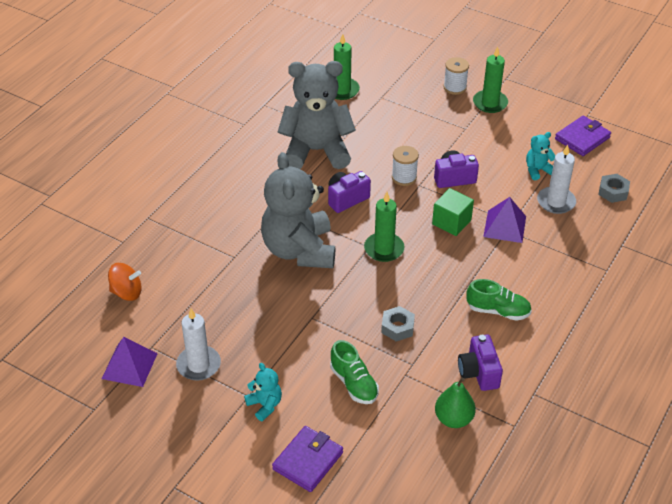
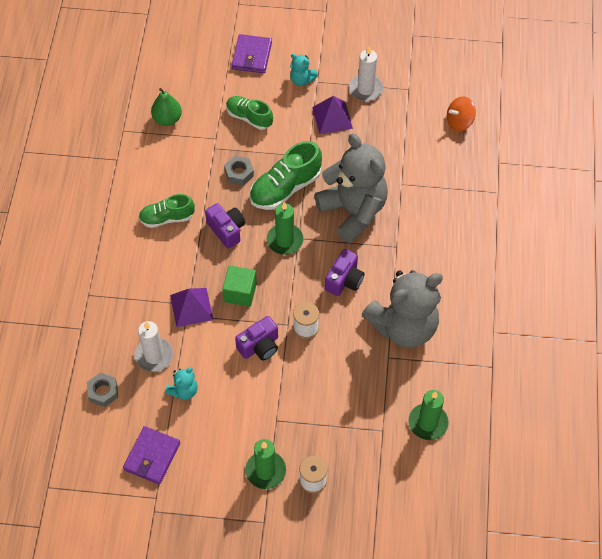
camera: 155 degrees right, 15 degrees up
purple pyramid [102,337,158,387] -> purple pyramid moved to [312,96,353,134]
purple camera [458,335,503,391] -> purple camera moved to [205,203,245,249]
none -> green shoe [250,141,322,210]

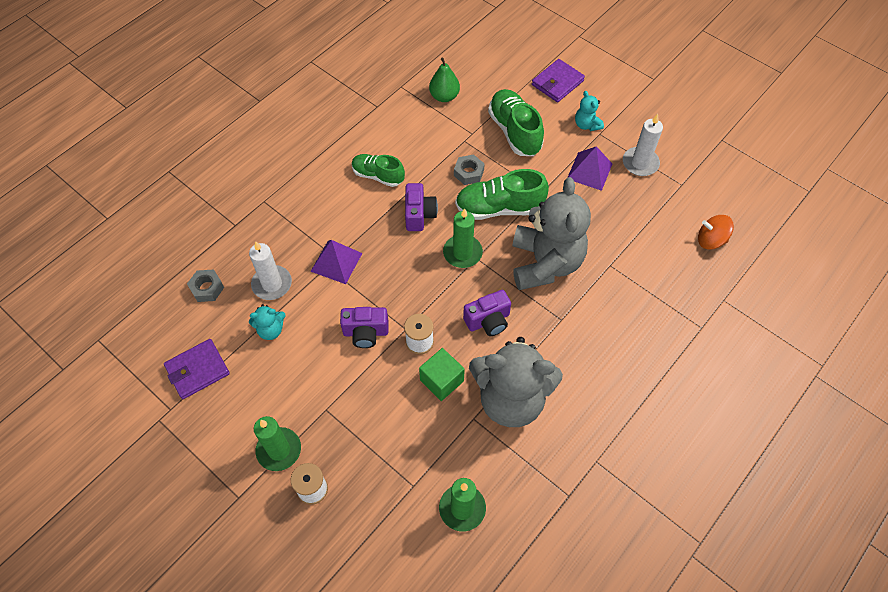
camera: 35 degrees right, 0 degrees up
green cube [222,265,257,307] -> green cube moved to [419,348,465,401]
green shoe [226,96,273,130] -> green shoe [488,89,544,156], size x1.52

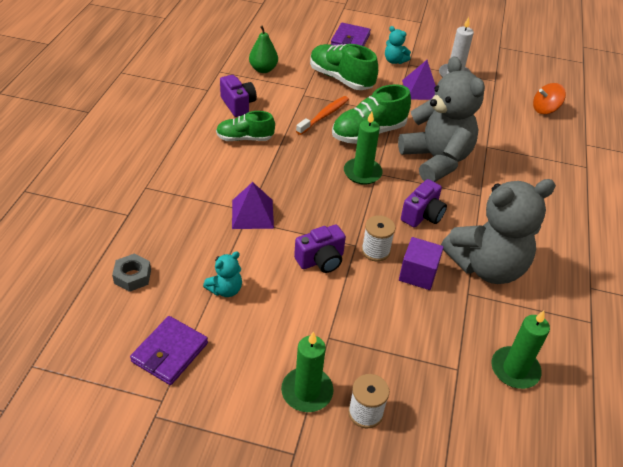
camera: 30 degrees left, 15 degrees down
white candle [249,241,292,300] -> none
purple camera [405,183,438,231] -> purple camera moved to [220,75,257,117]
green cube [419,348,465,401] -> purple cube [399,237,444,290]
grey nut [454,155,485,185] -> orange toothbrush [296,96,349,135]

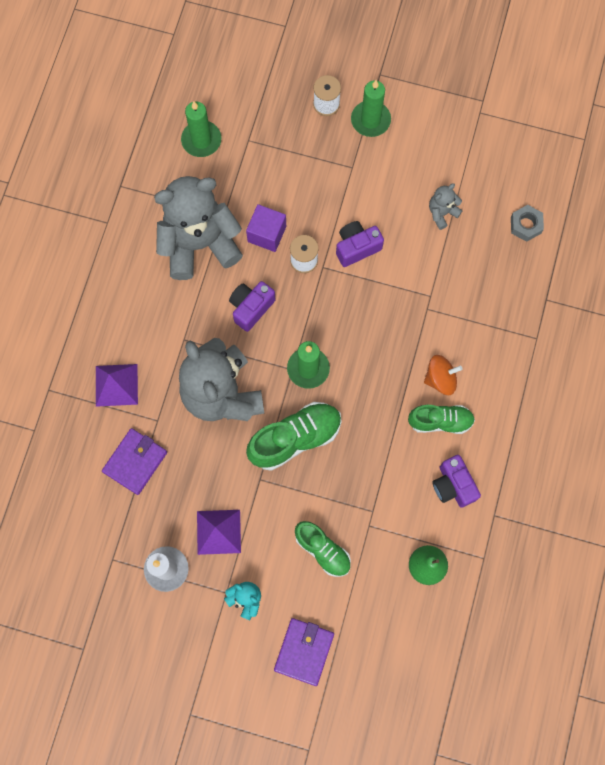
camera: 175 degrees left, 30 degrees up
purple wallet [130,316,208,385] -> purple wallet moved to [102,428,167,495]
turquoise teddy bear [203,251,242,297] -> grey teddy bear [429,183,463,230]
purple pyramid [232,182,274,229] -> purple pyramid moved to [96,364,138,407]
orange toothbrush [296,96,349,135] -> none
green shoe [310,44,378,90] -> green shoe [295,521,351,577], size x0.66
orange spinning top [533,83,566,114] -> orange spinning top moved to [424,355,462,395]

